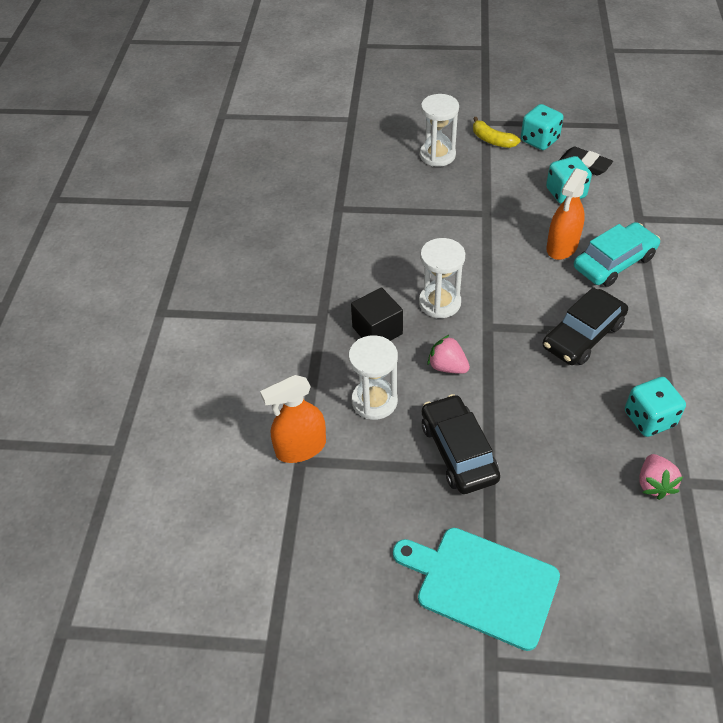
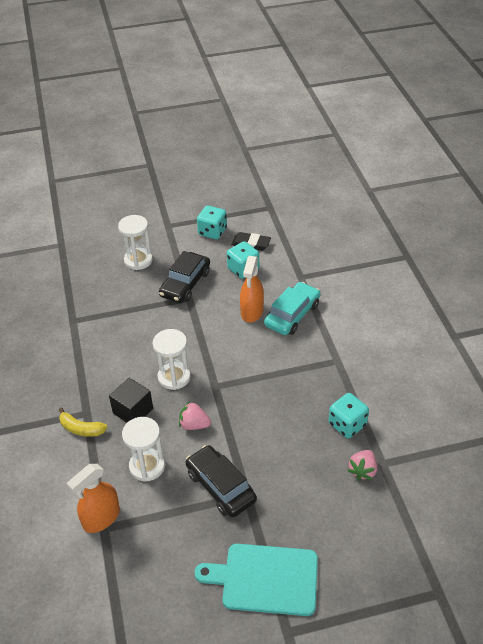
camera: 20 degrees left, 5 degrees down
yellow banana [473,117,520,148] -> yellow banana moved to [59,407,108,437]
black car [543,287,628,365] -> black car moved to [159,251,210,303]
pink strawberry [640,454,683,500] -> pink strawberry turned 45 degrees clockwise [347,450,377,481]

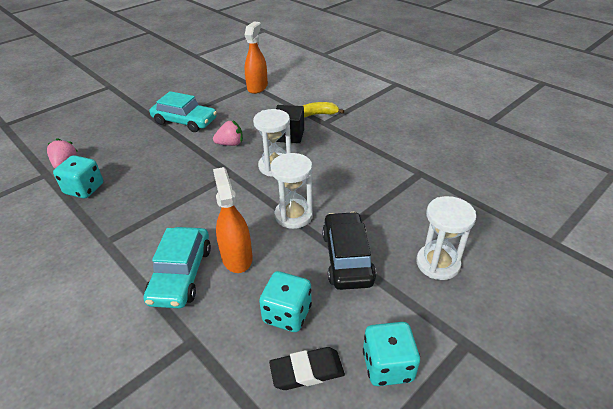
camera: 150 degrees right, 5 degrees down
white hourglass [122,417,165,482] -> white hourglass moved to [270,153,313,229]
black car [185,445,257,517] -> turquoise car [149,91,217,132]
turquoise cutting board [195,544,318,616] -> none

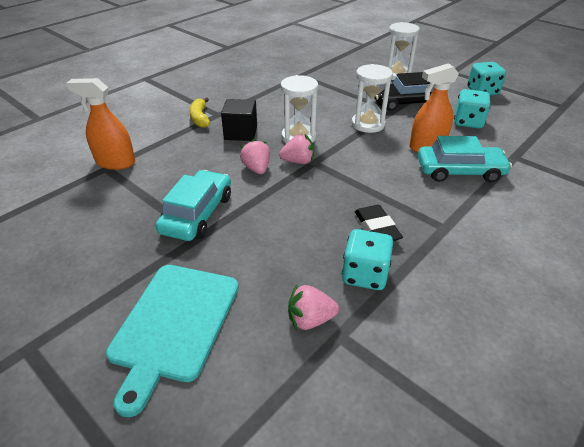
camera: 95 degrees left, 0 degrees up
black eraser [269,347,345,390] -> black eraser moved to [355,205,403,241]
none -> turquoise cutting board [106,265,239,417]
none -> pink strawberry [279,134,314,164]

